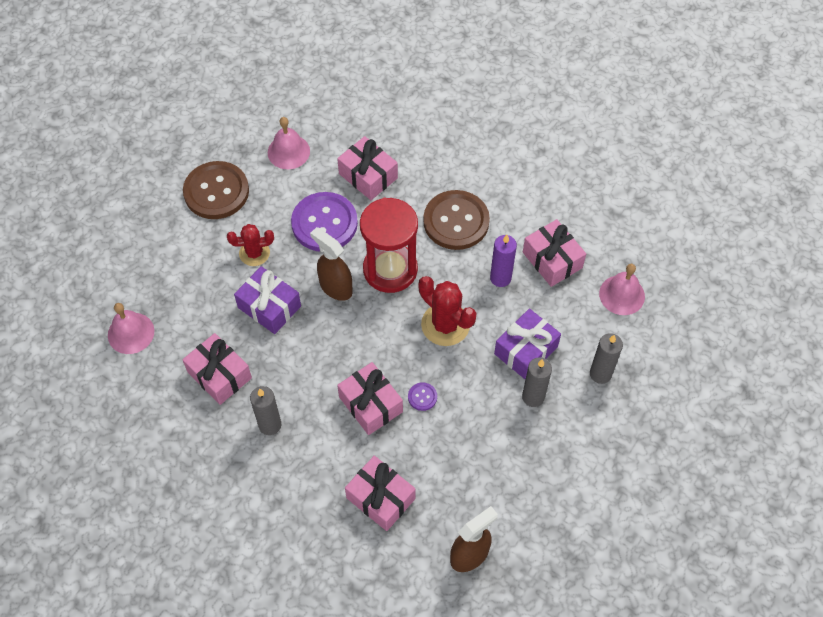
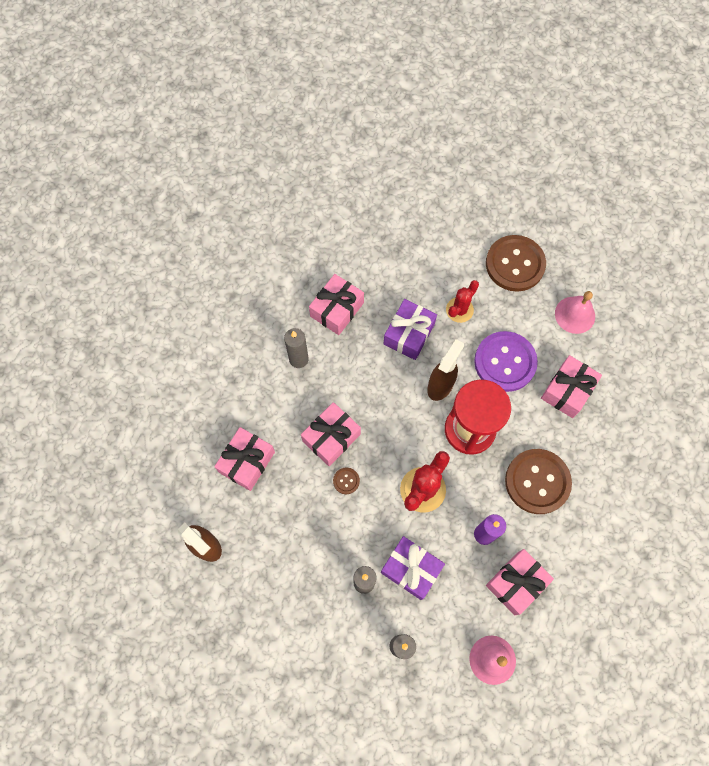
camera: 80 degrees right, 10 degrees up
pink bell [108,303,155,354] -> none
red cactus [227,224,274,266] -> red cactus turned 60 degrees clockwise [446,280,479,323]
purple button [408,382,437,411] -> brown button [333,468,360,494]

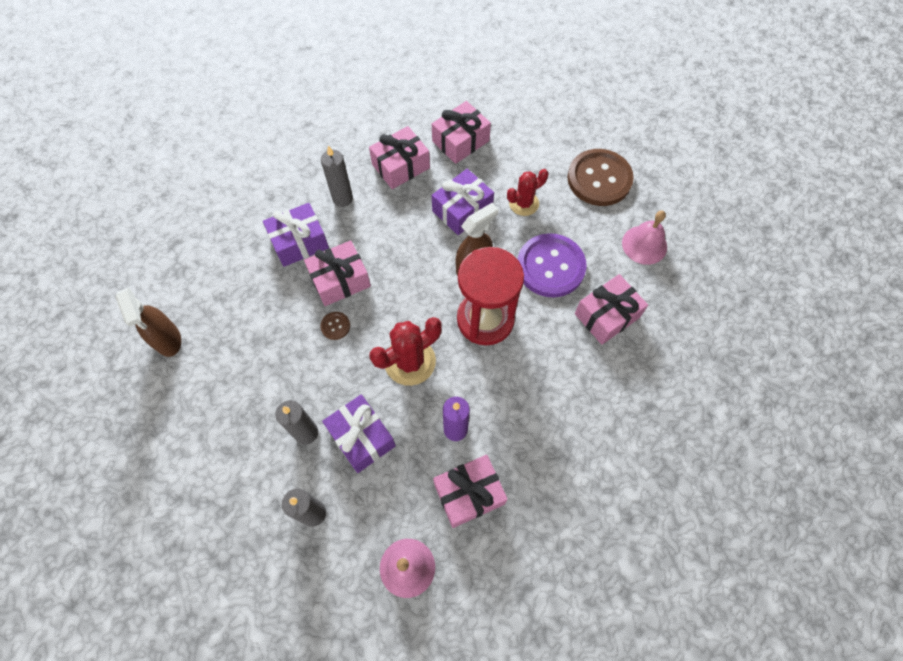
camera: 20 degrees right, 5 degrees down
pink gift [214,427,275,491] -> pink gift moved to [432,101,491,164]
brown button [505,449,572,514] -> none
none -> purple gift [263,203,329,267]

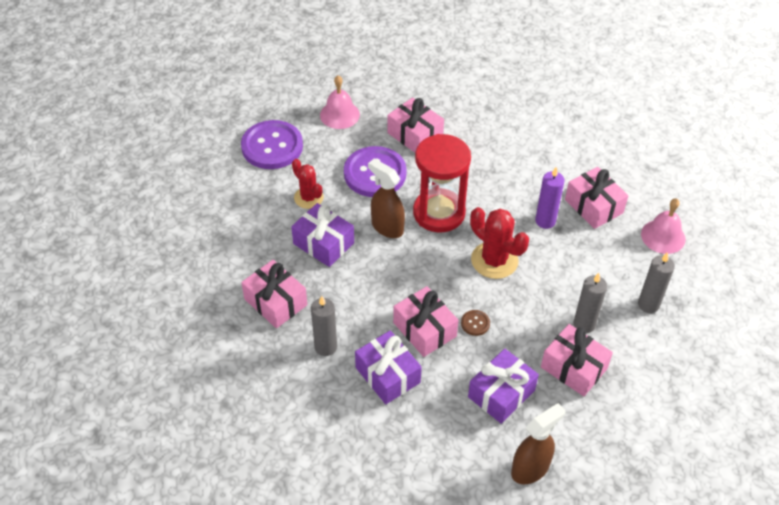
camera: 100 degrees left, 15 degrees down
purple gift [322,394,396,473] -> purple gift moved to [468,349,539,424]
pink gift [432,101,491,164] -> pink gift moved to [541,324,613,396]
brown button [567,149,634,206] -> purple button [241,120,303,169]

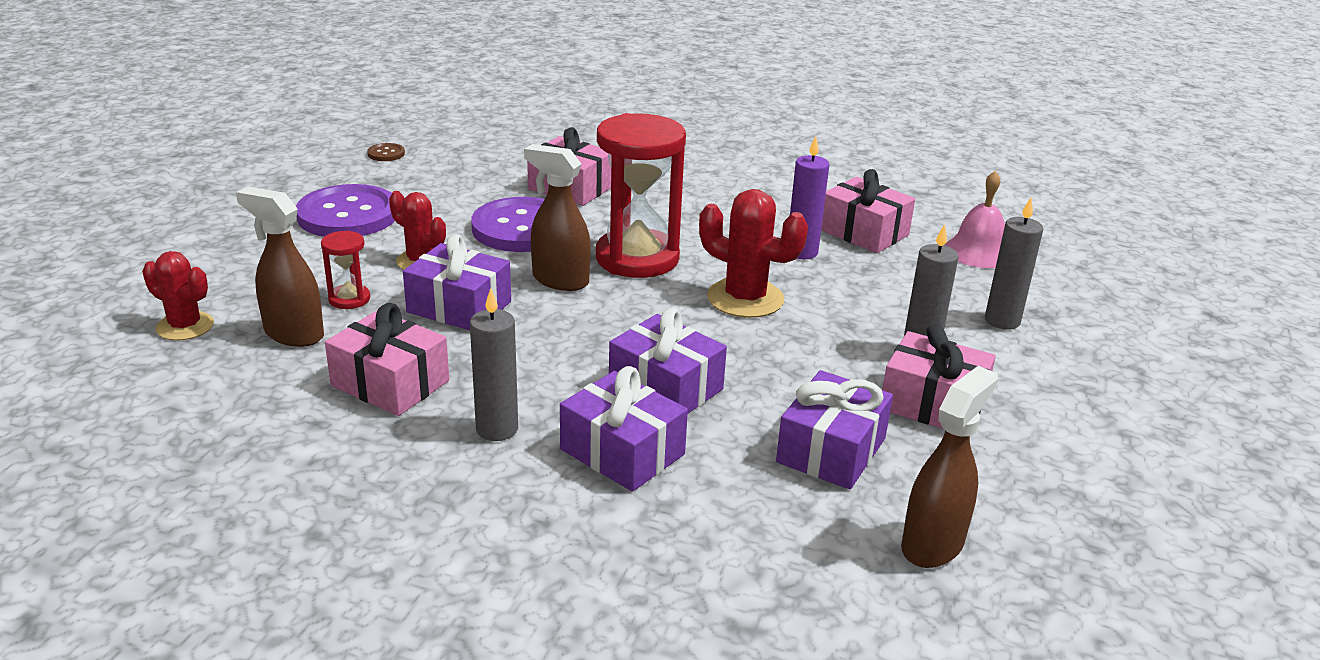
camera: 15 degrees left, 20 degrees down
pink bell [320,75,360,129] -> none
pink gift [393,286,458,357] -> purple gift [609,308,727,413]
brown button [461,310,490,336] -> brown button moved to [367,143,405,161]
none -> red cactus [142,251,214,341]
none -> brown spray bottle [236,186,324,347]
none -> red hourglass [321,231,370,309]

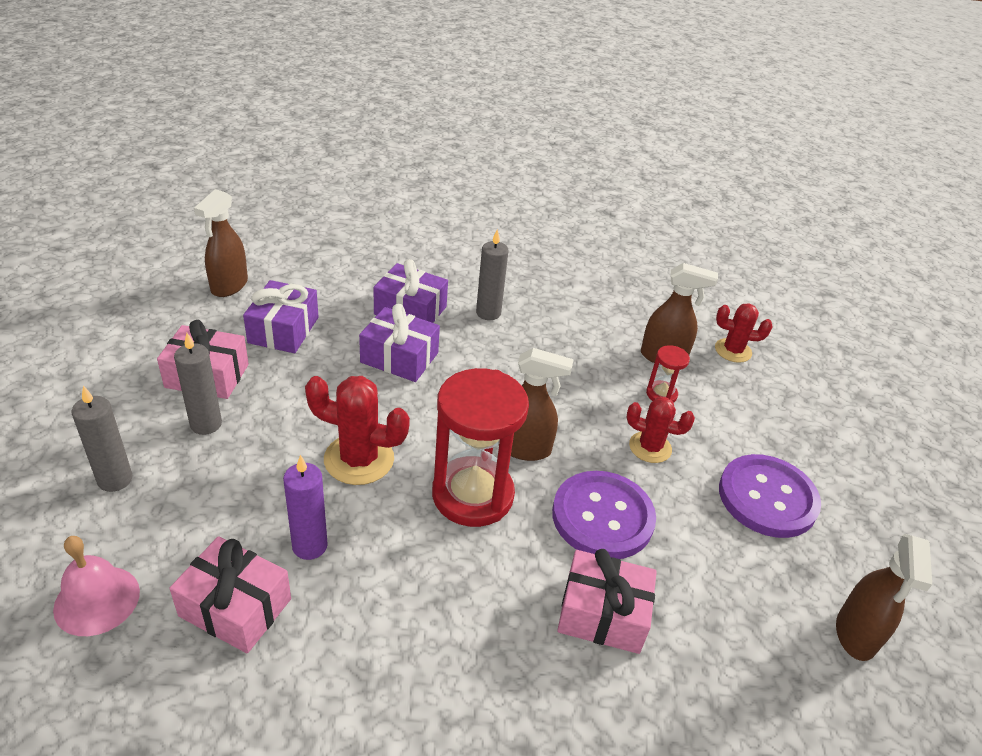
camera: 160 degrees right, 10 degrees up
pink gift [325,303,449,416] -> none
brown button [367,143,405,161] -> brown spray bottle [836,534,932,661]
purple gift [403,234,511,330] -> none

